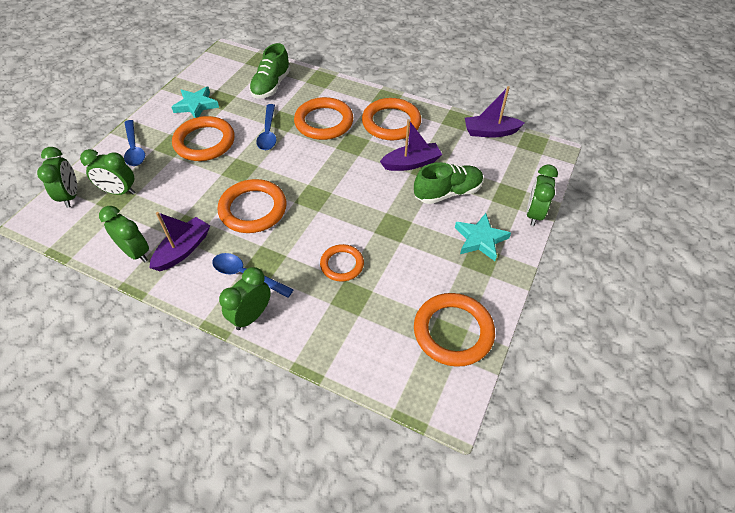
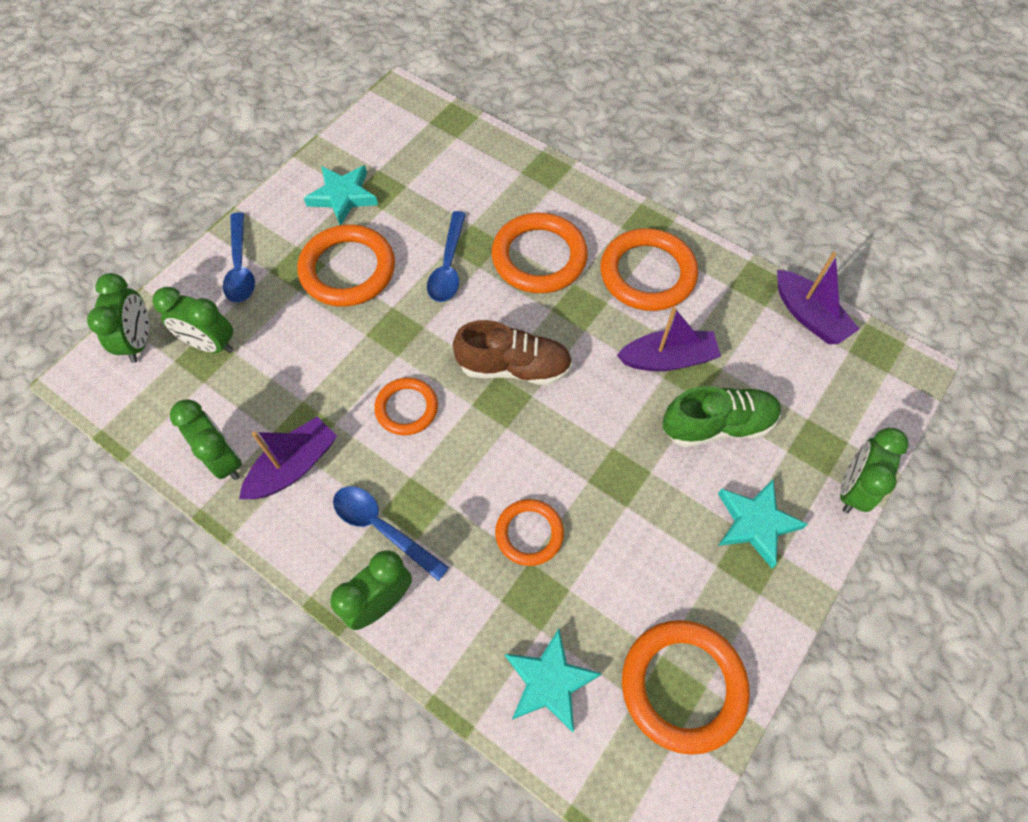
camera: 10 degrees right, 10 degrees up
orange ring [217,179,287,233] -> orange ring [374,377,438,435], size x0.60
green shoe [249,43,291,99] -> none
purple boat [465,86,525,137] -> purple boat turned 135 degrees counterclockwise [777,252,859,344]
none -> brown shoe [453,320,572,385]
none -> turquoise star [505,629,602,732]

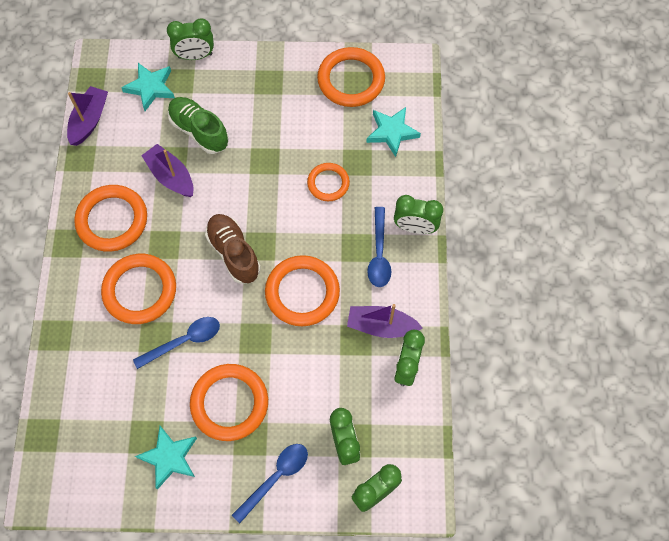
camera: 125 degrees left, 5 degrees up
orange ring [374,377,438,435] -> orange ring [265,255,340,326], size x1.68
turquoise star [718,479,808,568] -> turquoise star moved to [121,63,175,111]

